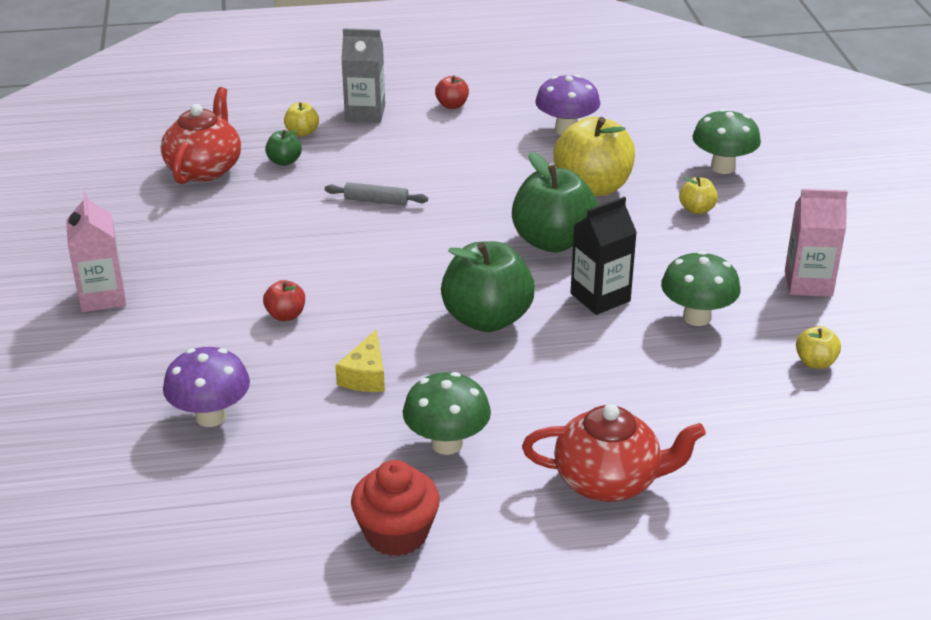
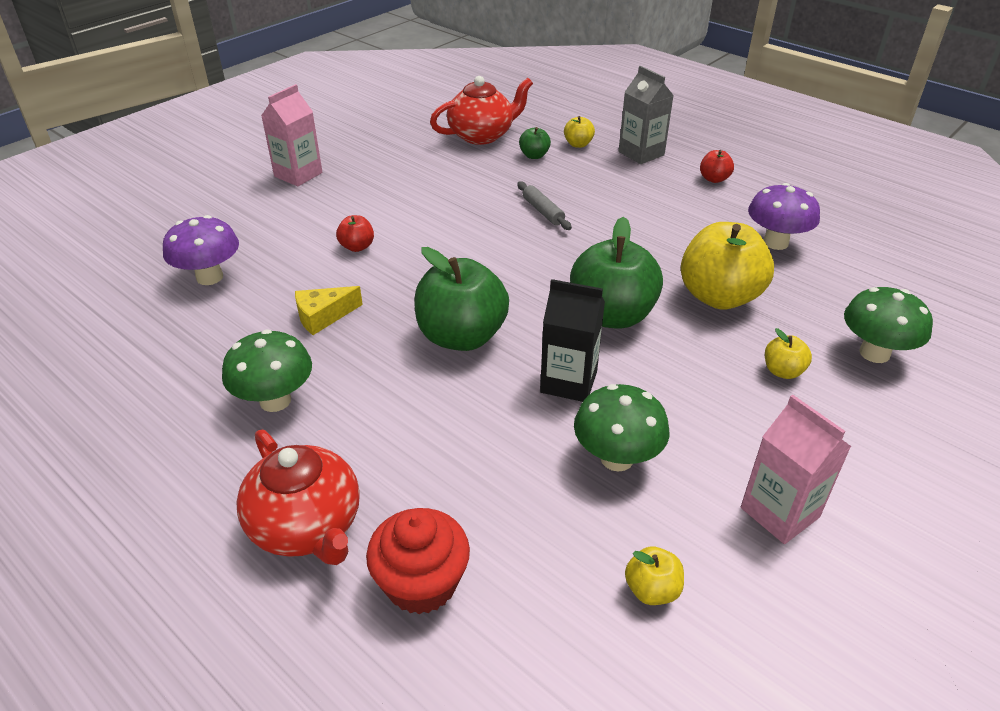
camera: 50 degrees right, 5 degrees up
red cupcake [351,460,440,556] -> red cupcake moved to [366,508,470,614]

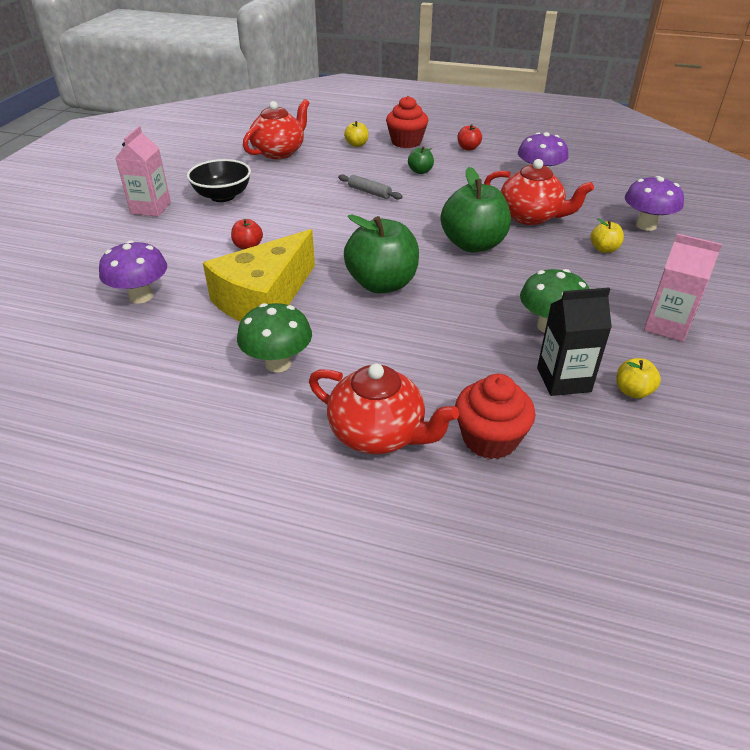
camera: 25 degrees left, 0 degrees up
yellow cheese [295,286,363,335] -> yellow cheese [203,229,315,322], size x2.19
green apple [519,127,551,159] -> green apple moved to [408,146,434,174]
black carton [540,279,605,402] -> black carton moved to [537,288,612,396]
grey carton [619,66,674,164] -> red cupcake [386,96,428,148]
yellow apple [681,222,774,310] -> red teapot [484,159,594,225]
green mushroom [844,287,933,363] -> purple mushroom [625,176,684,231]
none -> black bowl [187,159,251,202]

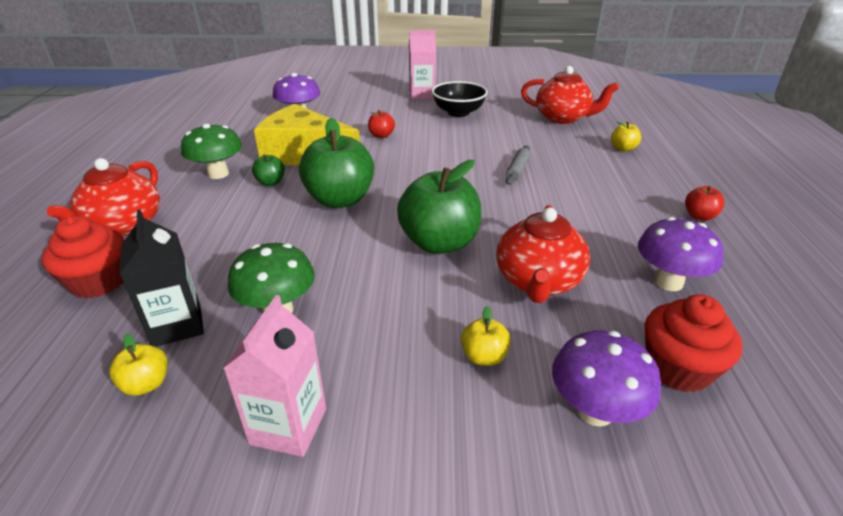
camera: 75 degrees right, 5 degrees down
red cupcake [386,96,428,148] -> red cupcake moved to [645,294,742,392]
green apple [408,146,434,174] -> green apple moved to [252,154,285,186]

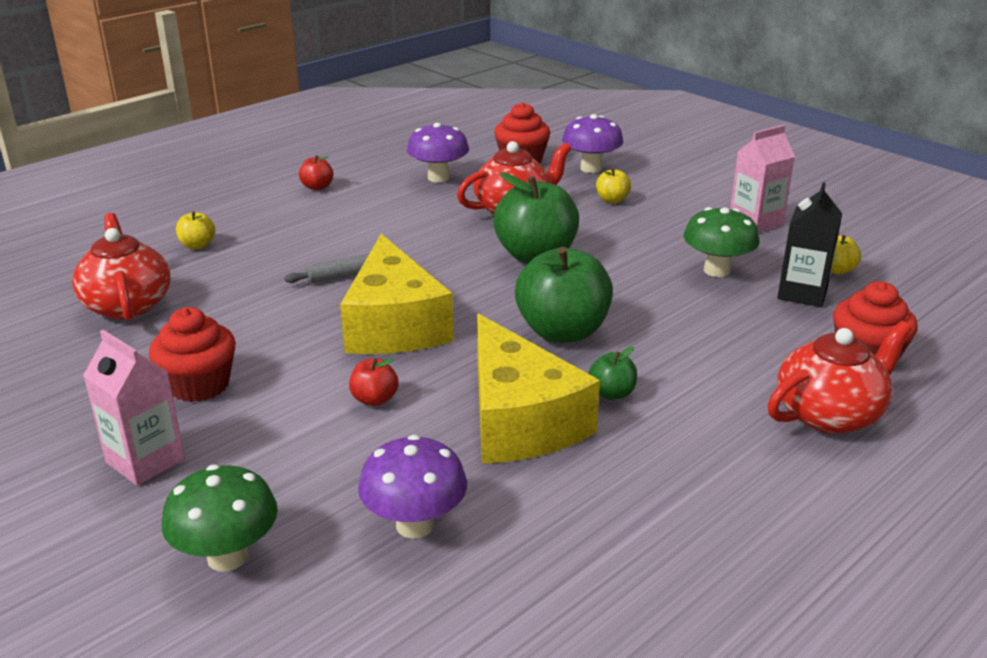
camera: 135 degrees left, 5 degrees down
green mushroom [181,124,242,179] -> green mushroom moved to [162,465,278,571]
black bowl [432,81,488,117] -> red cupcake [149,307,236,402]
none -> yellow cheese [340,234,454,354]

